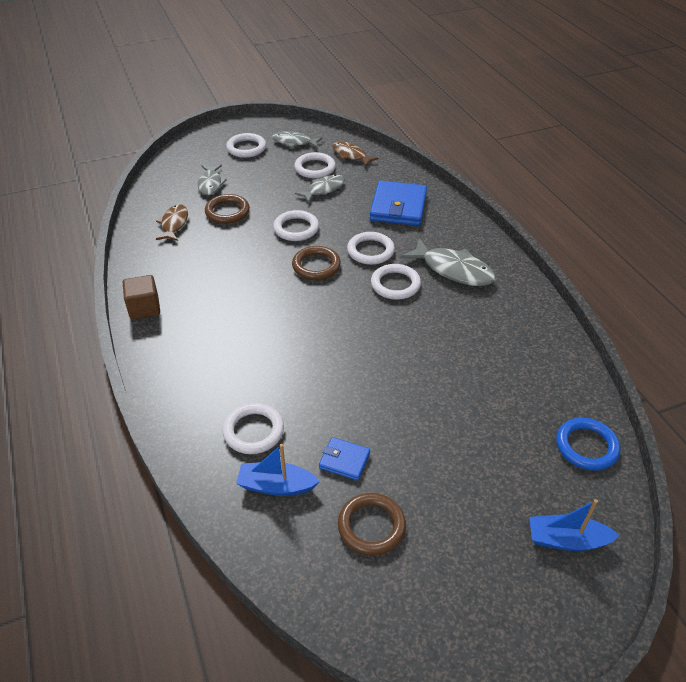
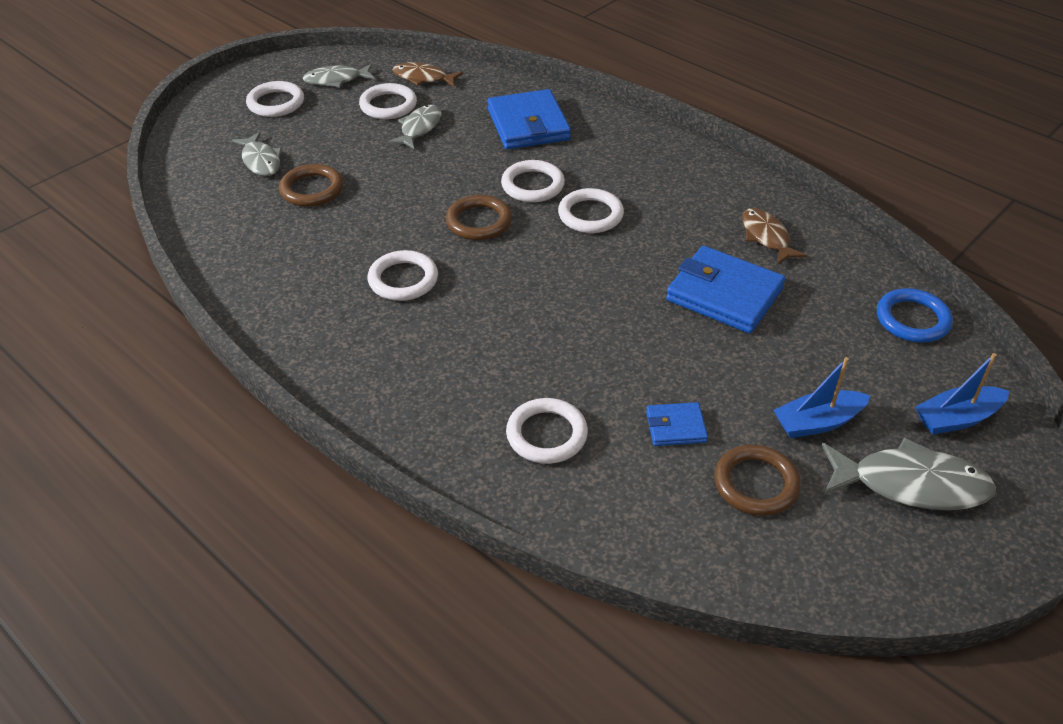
camera: 25 degrees left, 0 degrees up
brown cube [123,275,160,319] -> none
brown fish [156,204,188,241] -> brown fish moved to [742,208,807,264]
blue boat [236,444,320,496] -> blue boat moved to [773,357,871,438]
white ring [273,210,319,241] -> white ring moved to [368,250,438,301]
grey fish [401,238,496,286] -> grey fish moved to [822,438,996,510]
none -> blue wallet [666,246,786,333]

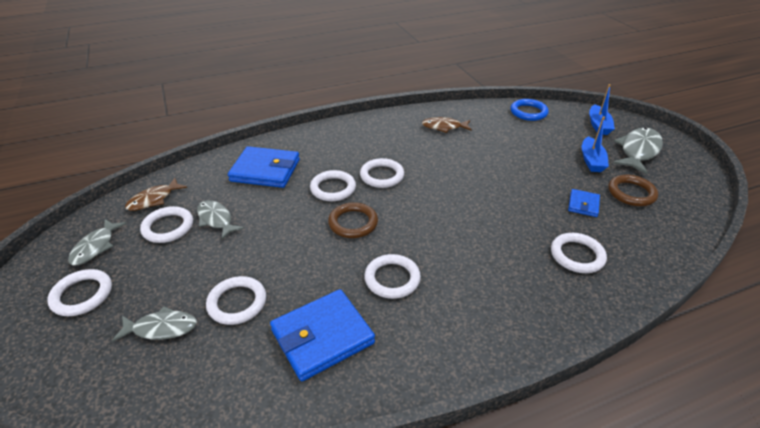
camera: 65 degrees left, 5 degrees down
brown ring [279,164,343,207] -> white ring [206,276,266,325]
blue wallet [666,246,786,333] -> blue wallet moved to [270,289,375,381]

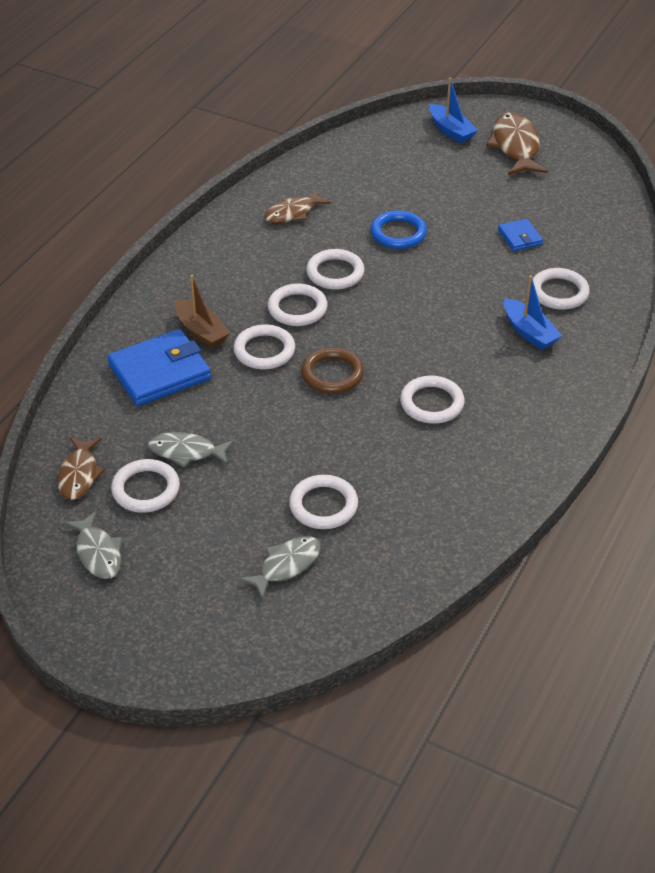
camera: 40 degrees left, 5 degrees up
white ring [47,269,112,316] -> white ring moved to [306,249,365,290]
blue wallet [270,289,375,381] -> none
blue ring [510,99,549,121] -> blue ring moved to [371,210,427,249]
blue boat [582,116,609,172] -> blue boat moved to [504,275,562,350]
brown ring [608,175,658,206] -> none
grey fish [613,128,663,174] -> brown fish [486,112,548,175]
none -> brown boat [175,275,230,348]

